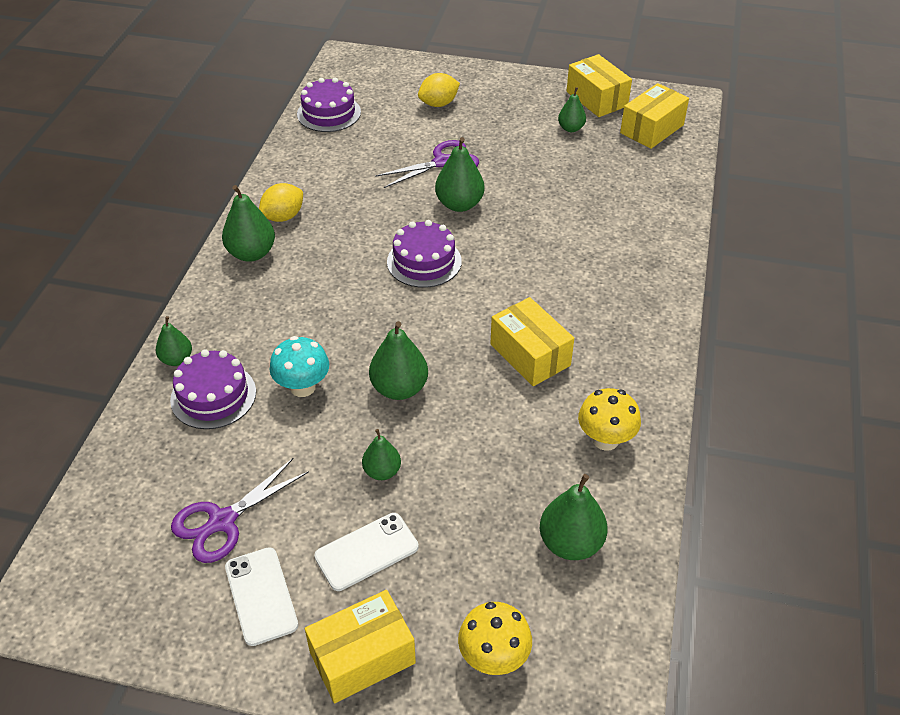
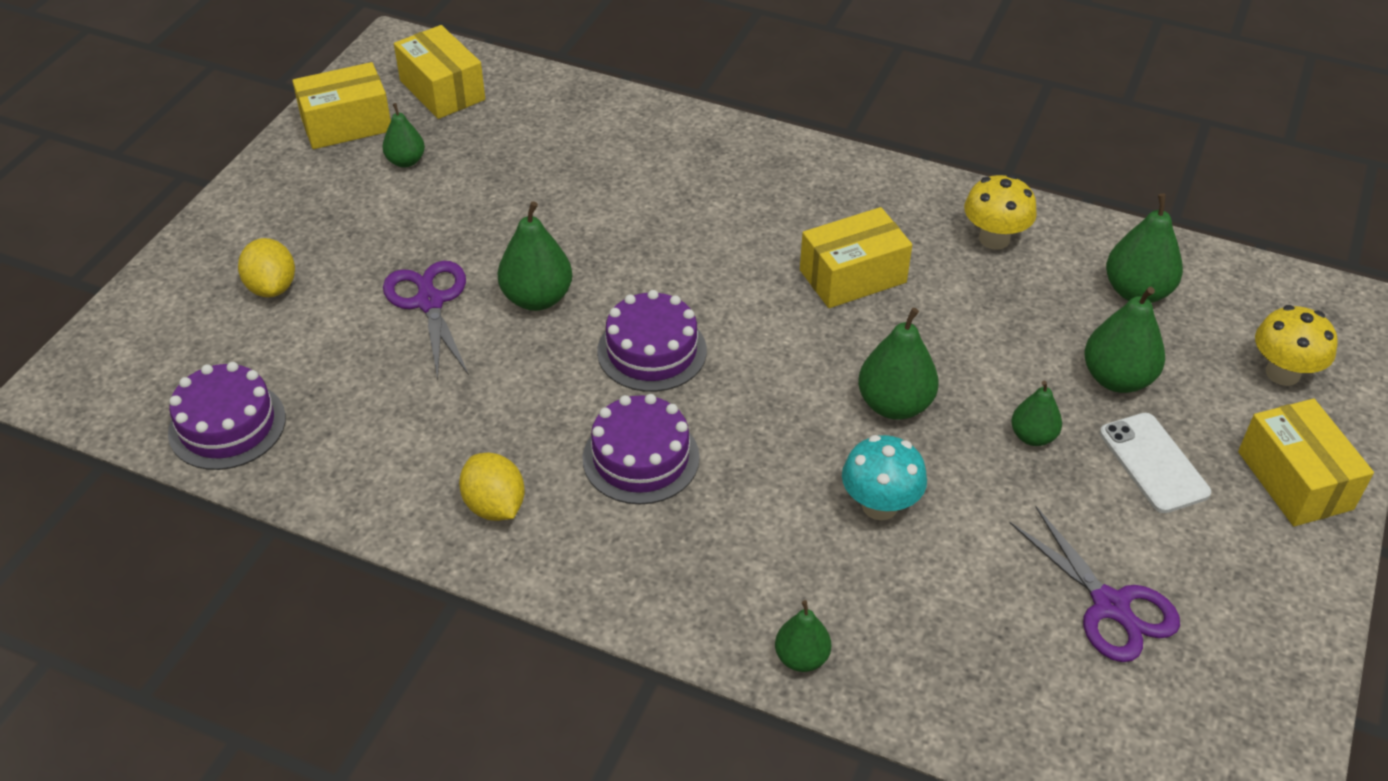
camera: 80 degrees left, 0 degrees up
purple cake [170,349,256,429] -> purple cake moved to [582,394,700,504]
green pear [222,185,275,262] -> green pear moved to [1084,287,1165,393]
white phone [225,547,298,646] -> none

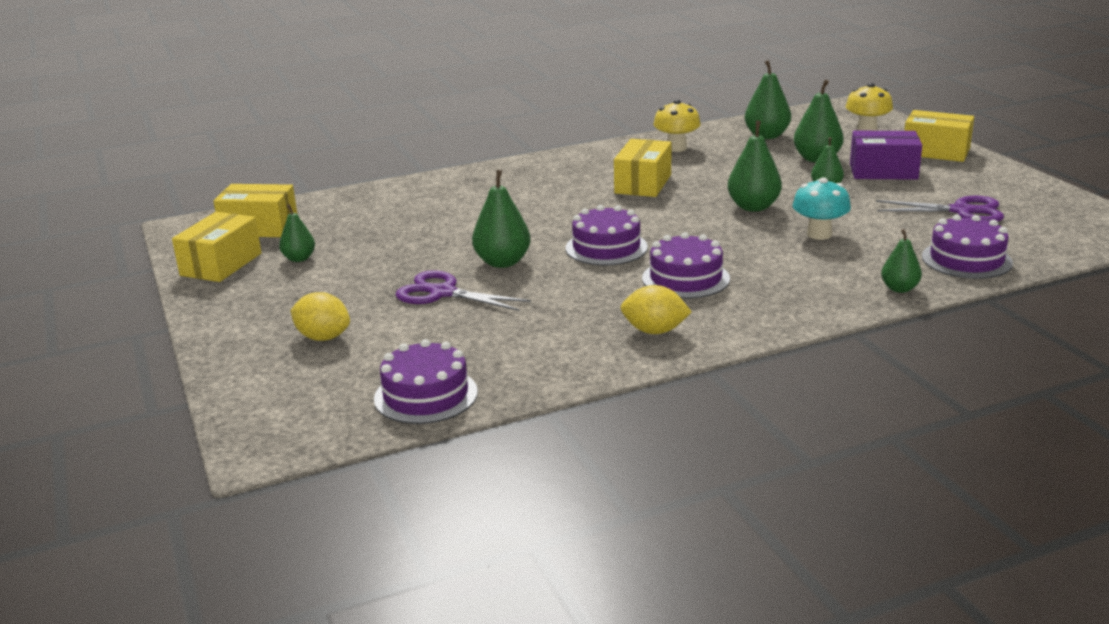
camera: 45 degrees left, 20 degrees down
white phone [1100,413,1211,513] -> purple box [850,131,922,180]
none -> purple cake [922,215,1013,279]

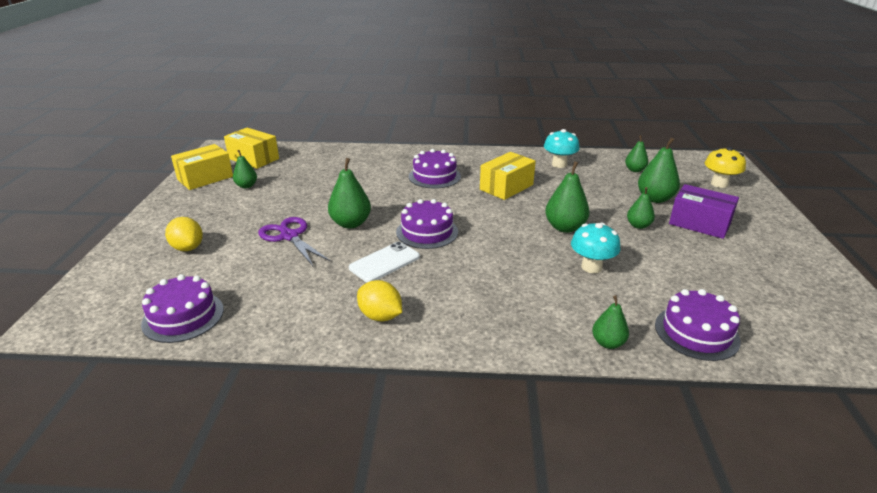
camera: 25 degrees right, 5 degrees up
purple cake [642,232,730,298] -> purple cake moved to [409,149,461,189]
yellow mushroom [653,100,701,152] -> turquoise mushroom [544,129,580,168]
green pear [745,60,791,139] -> green pear [625,135,648,172], size x0.62
purple scissors [876,195,1004,221] -> none
yellow box [904,110,974,162] -> none
none -> white phone [349,242,420,282]

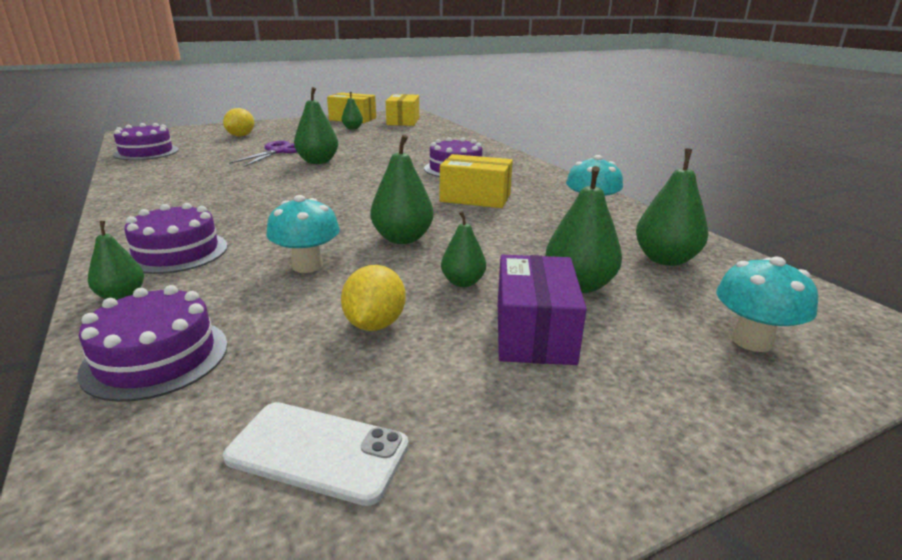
camera: 60 degrees right, 5 degrees down
white phone [349,242,420,282] -> white phone moved to [223,402,409,506]
yellow lemon [357,280,402,321] -> yellow lemon moved to [341,265,406,331]
purple cake [396,199,458,249] -> purple cake moved to [124,203,228,274]
green pear [625,135,648,172] -> green pear [636,148,709,266], size x1.62
yellow mushroom [705,147,746,188] -> turquoise mushroom [716,257,818,352]

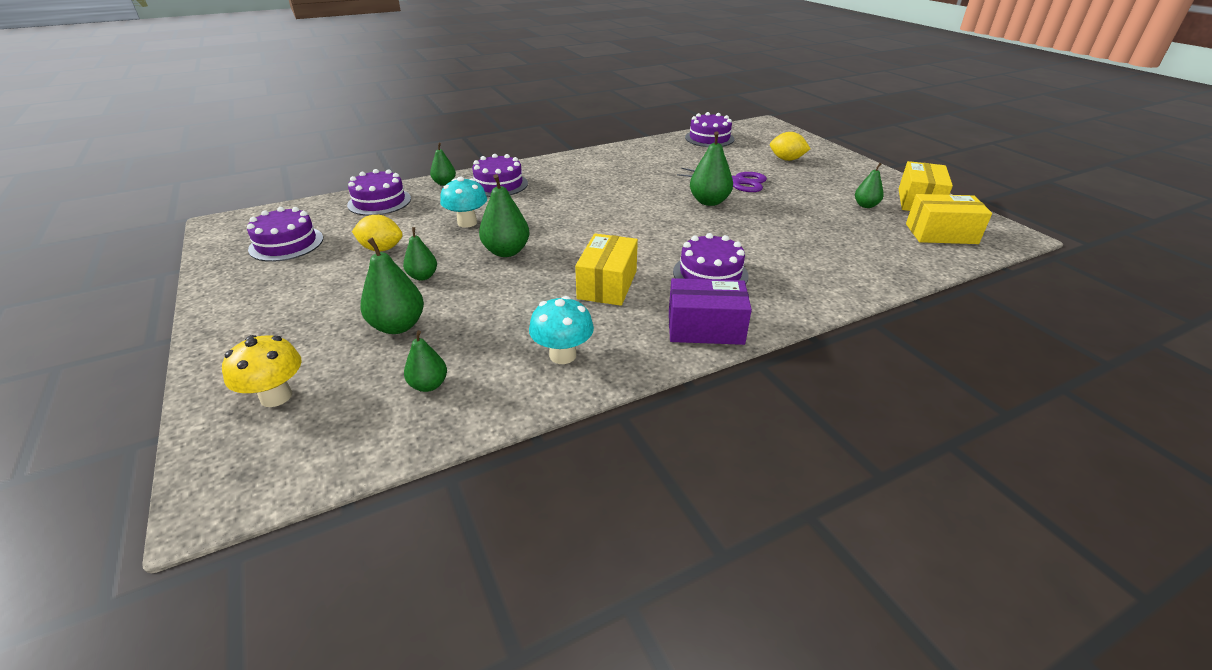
camera: 90 degrees right, 10 degrees up
white phone [223,402,409,506] -> purple cake [247,207,323,262]
purple box [498,255,587,365] -> purple box moved to [669,278,752,345]
green pear [636,148,709,266] -> green pear [404,330,447,392], size x0.62
turquoise mushroom [716,257,818,352] -> yellow mushroom [222,335,302,407]

